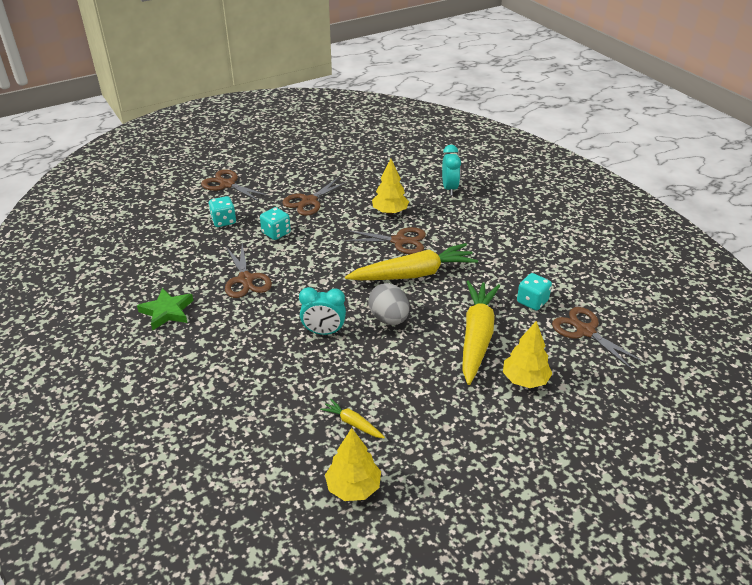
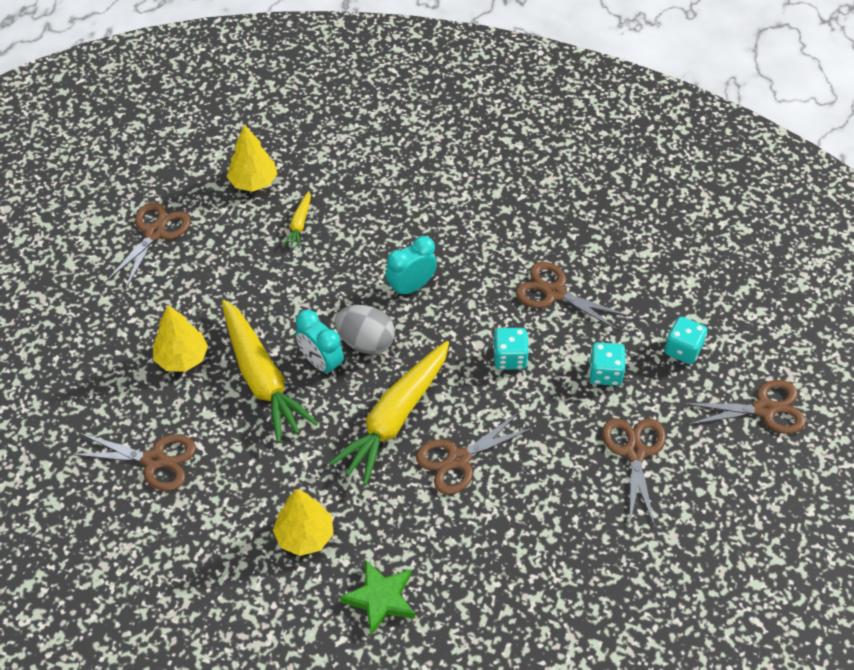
camera: 140 degrees right, 15 degrees up
green star [137,288,194,330] -> green star moved to [340,560,415,636]
yellow carrot [320,399,385,438] -> yellow carrot turned 105 degrees clockwise [283,191,311,248]
yellow tree [372,159,409,214] -> yellow tree moved to [273,489,333,556]
turquoise clock [442,145,461,195] -> turquoise clock moved to [295,310,344,376]
turquoise dice [517,273,552,311] -> turquoise dice moved to [493,328,529,370]
none -> brown scissors [106,202,191,290]

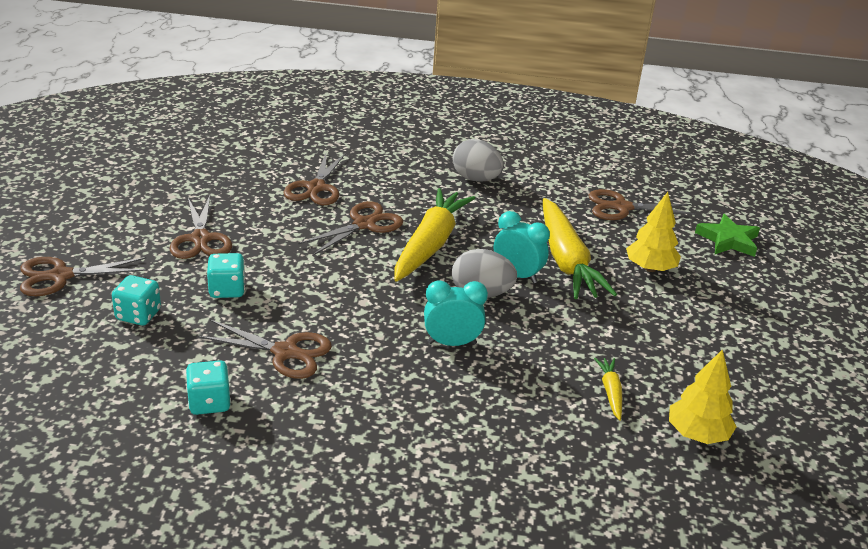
camera: 165 degrees right, 20 degrees down
brown scissors [106,202,191,290] -> brown scissors moved to [283,153,346,205]
yellow carrot [222,300,318,443] -> yellow carrot turned 150 degrees counterclockwise [543,198,617,299]
yellow tree [273,489,333,556] -> grey egg [453,139,504,182]
green star [340,560,415,636] -> green star moved to [695,214,760,257]
turquoise clock [385,236,437,297] -> turquoise clock turned 135 degrees counterclockwise [424,280,488,346]
turquoise dice [493,328,529,370] -> turquoise dice moved to [186,360,231,415]

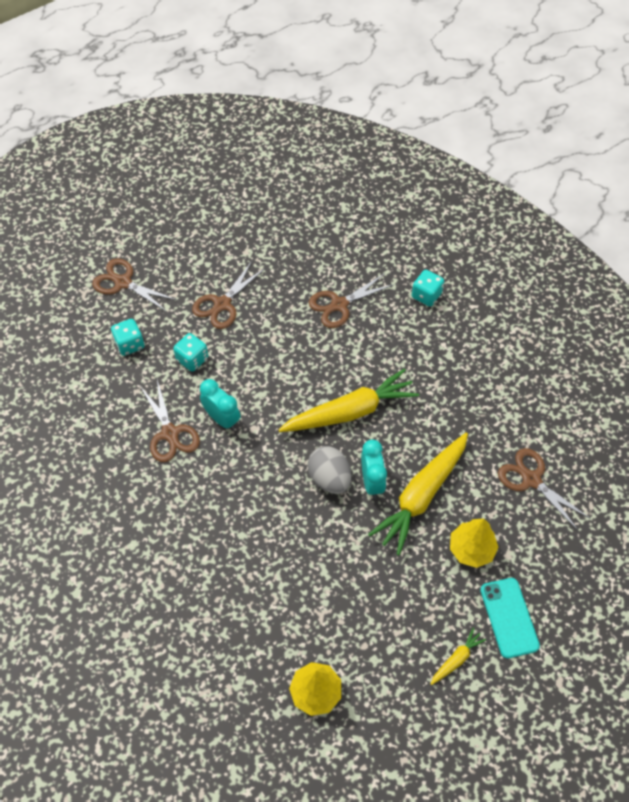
camera: 50 degrees right, 25 degrees up
turquoise dice [186,360,231,415] -> turquoise dice moved to [412,270,444,307]
brown scissors [298,201,403,255] -> none
turquoise clock [424,280,488,346] -> turquoise clock moved to [200,379,240,430]
grey egg [453,139,504,182] -> none
yellow carrot [594,358,622,421] -> yellow carrot moved to [431,628,486,685]
green star [695,214,760,257] -> none
none -> turquoise phone [480,578,540,659]

